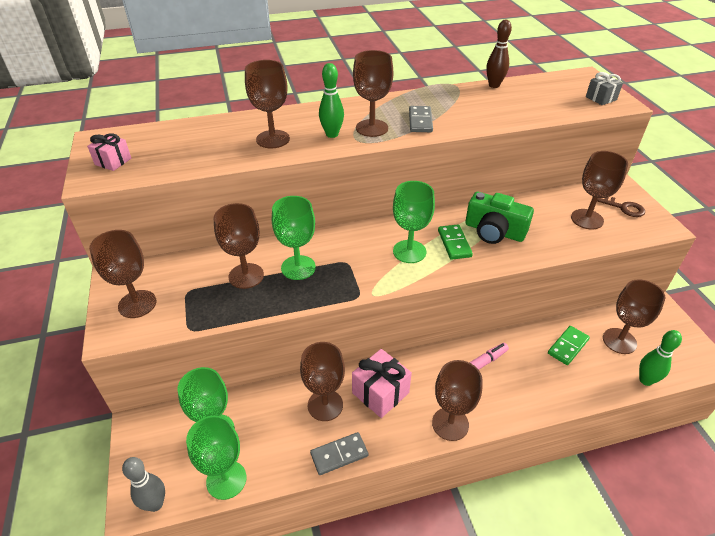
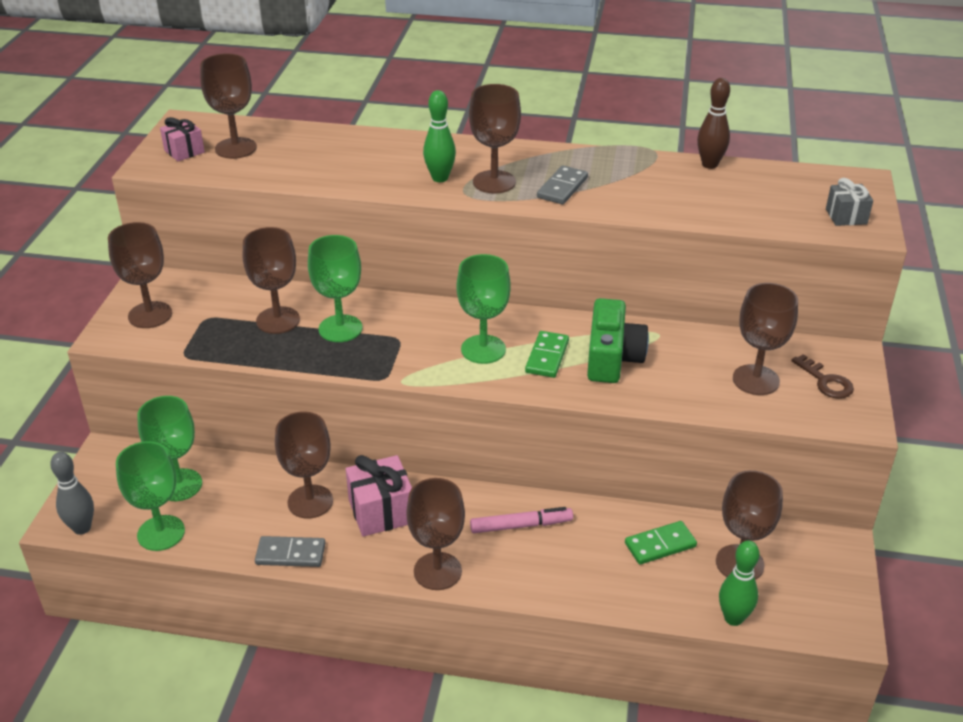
camera: 25 degrees right, 5 degrees down
brown goblet [245,60,290,148] -> brown goblet moved to [200,53,257,159]
green camera [465,192,534,244] -> green camera turned 135 degrees counterclockwise [587,298,649,383]

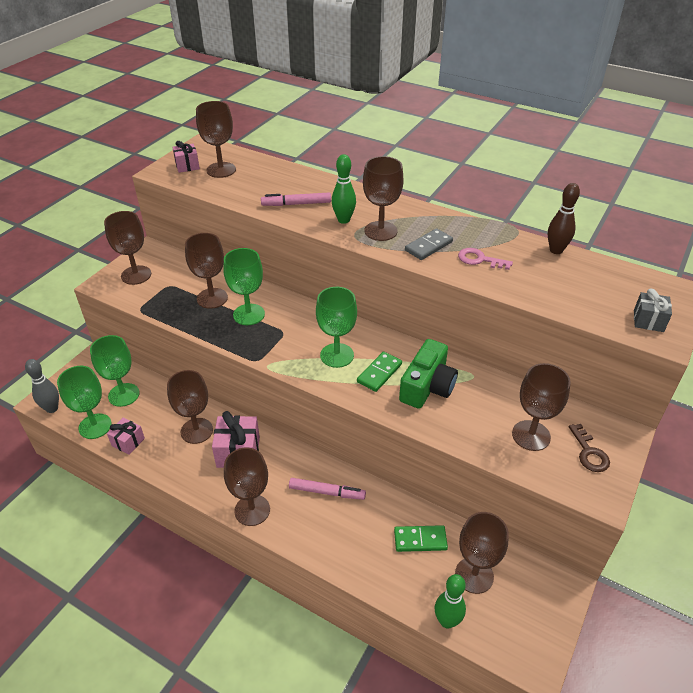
camera: 20 degrees right, 5 degrees up
grey domino [255,536,325,567] -> none
none -> pink gift [107,417,145,455]
none -> pink marker [261,193,331,206]
none -> pink key [458,248,513,270]

